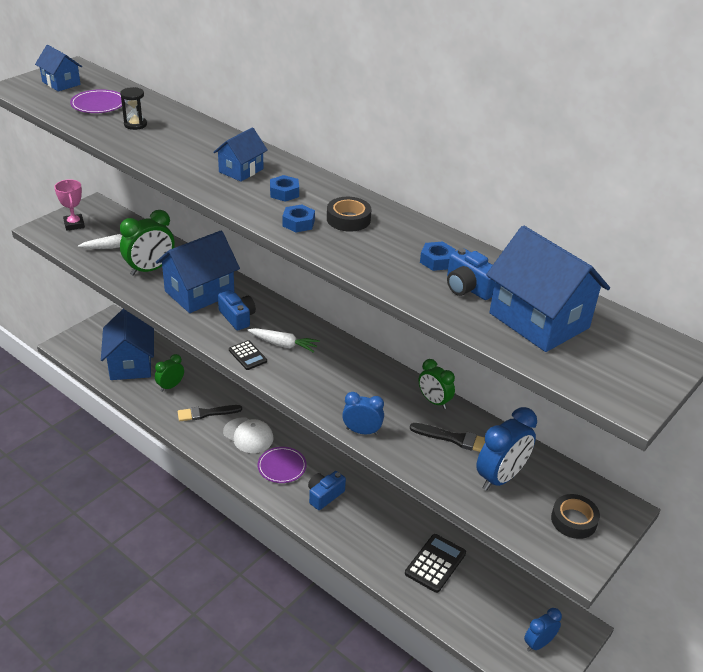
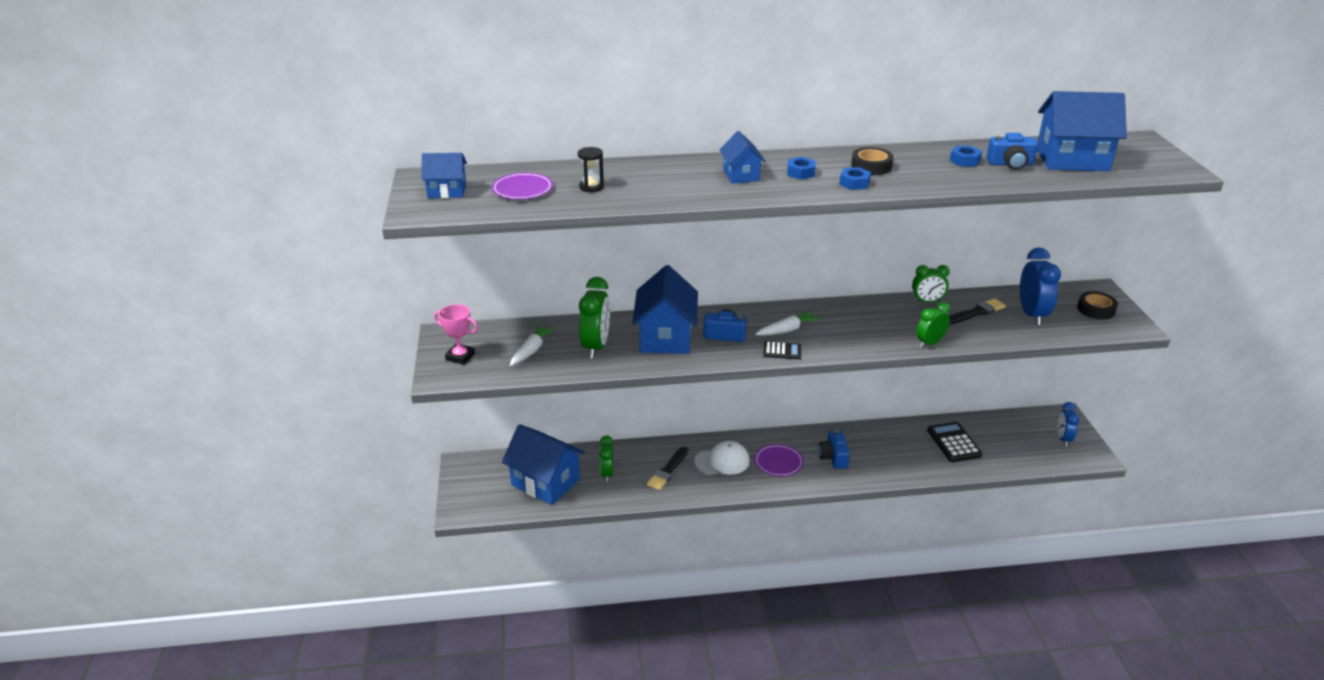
camera: 45 degrees left, 5 degrees down
blue clock [342,392,384,435] -> green clock [916,302,950,348]

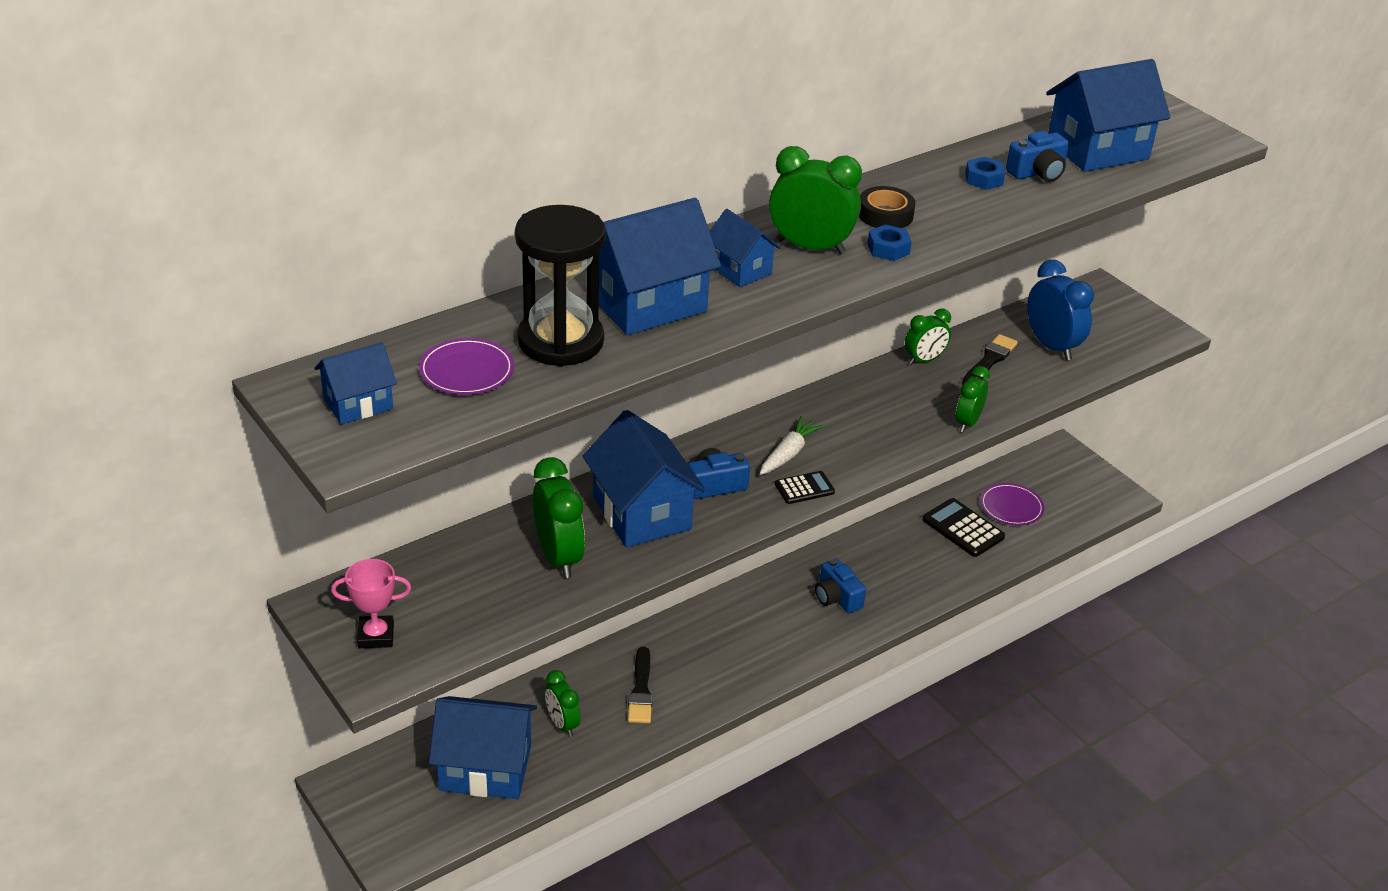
camera: 30 degrees left, 5 degrees up
white carrot [510,324,556,366] -> none
black hourglass [578,147,604,192] -> black hourglass [515,205,606,367], size x2.32
white cap [694,441,750,475] -> none
purple plate [754,444,804,477] -> purple plate moved to [980,483,1044,526]
blue nut [787,157,816,180] -> green clock [769,146,862,254]
blue clock [1057,402,1079,446] -> none
black tape [1077,291,1118,320] -> none
none -> blue house [599,198,721,335]

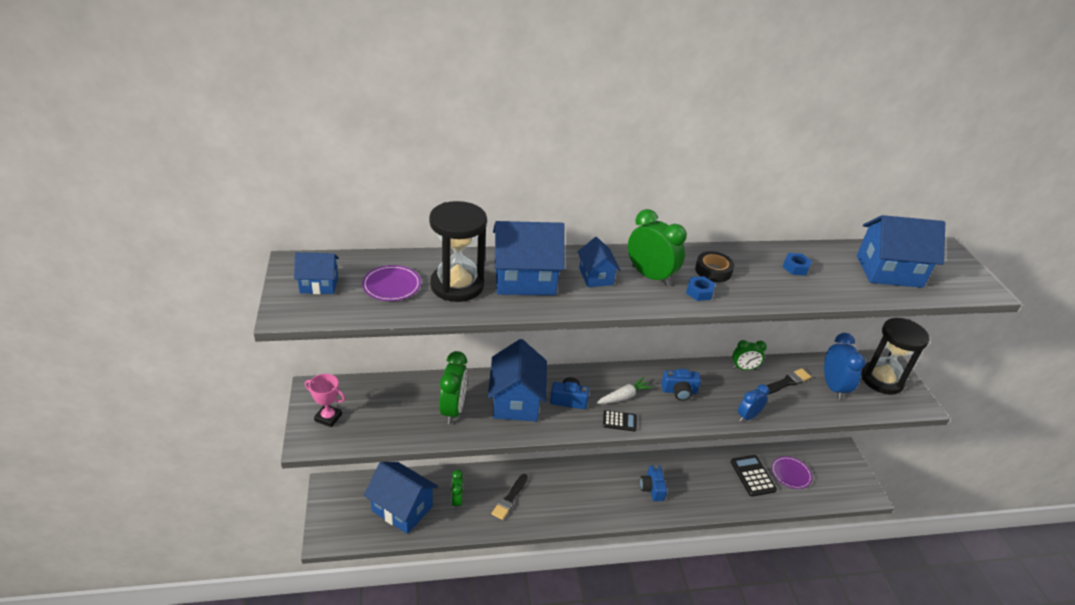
camera: 25 degrees right, 0 degrees up
green clock [956,366,990,432] -> blue clock [738,384,769,422]
blue camera [1006,131,1069,182] -> blue camera moved to [661,369,701,401]
none -> black hourglass [861,318,930,395]

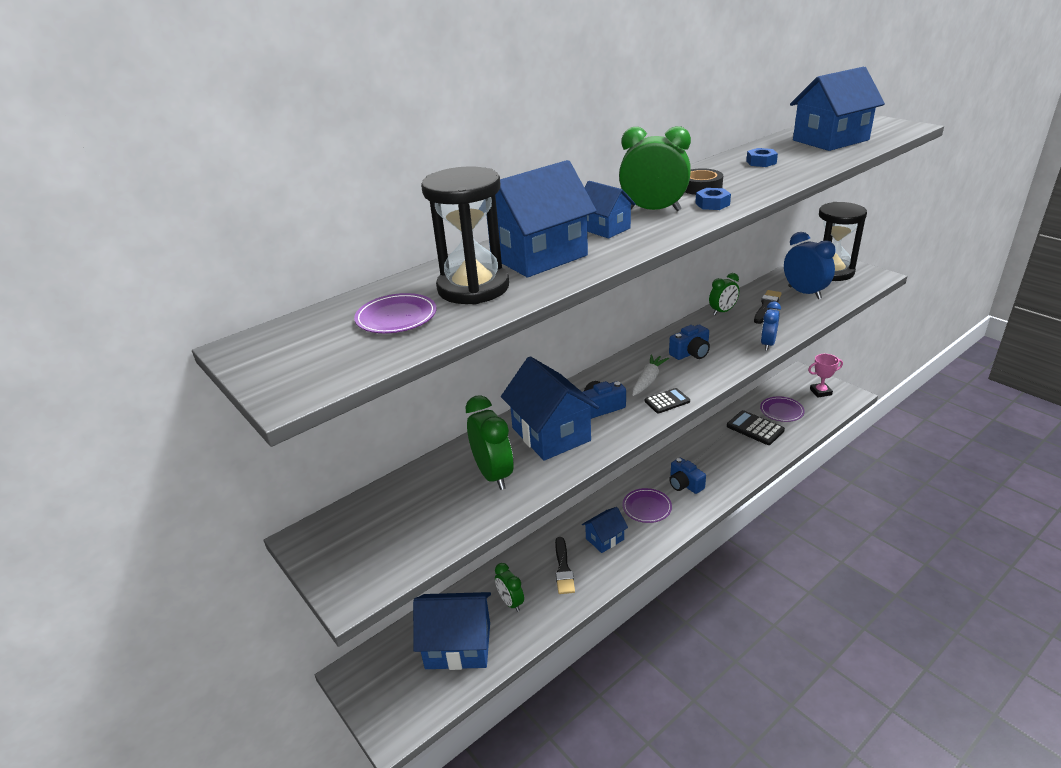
camera: 25 degrees left, 5 degrees down
blue house [294,252,339,294] -> blue house moved to [582,507,628,553]
pink trophy [305,374,345,427] -> pink trophy moved to [808,354,843,398]
none -> purple plate [622,488,672,523]

